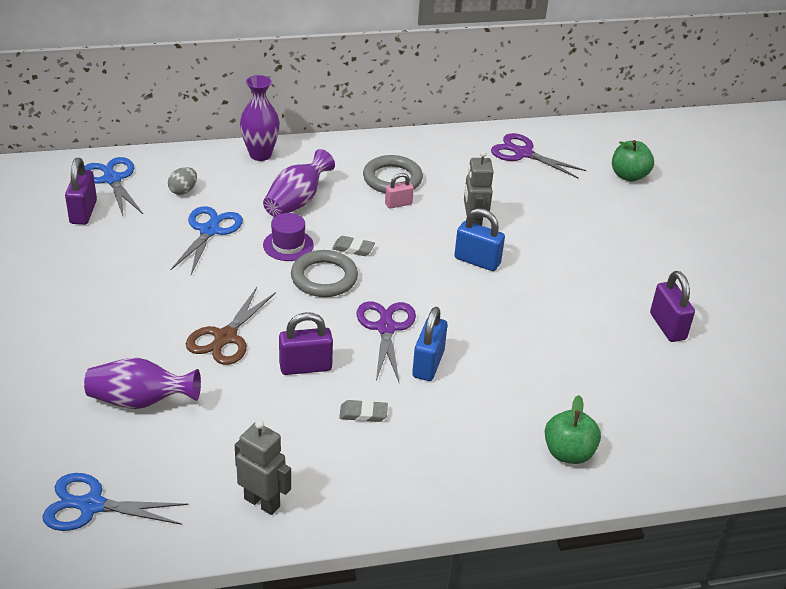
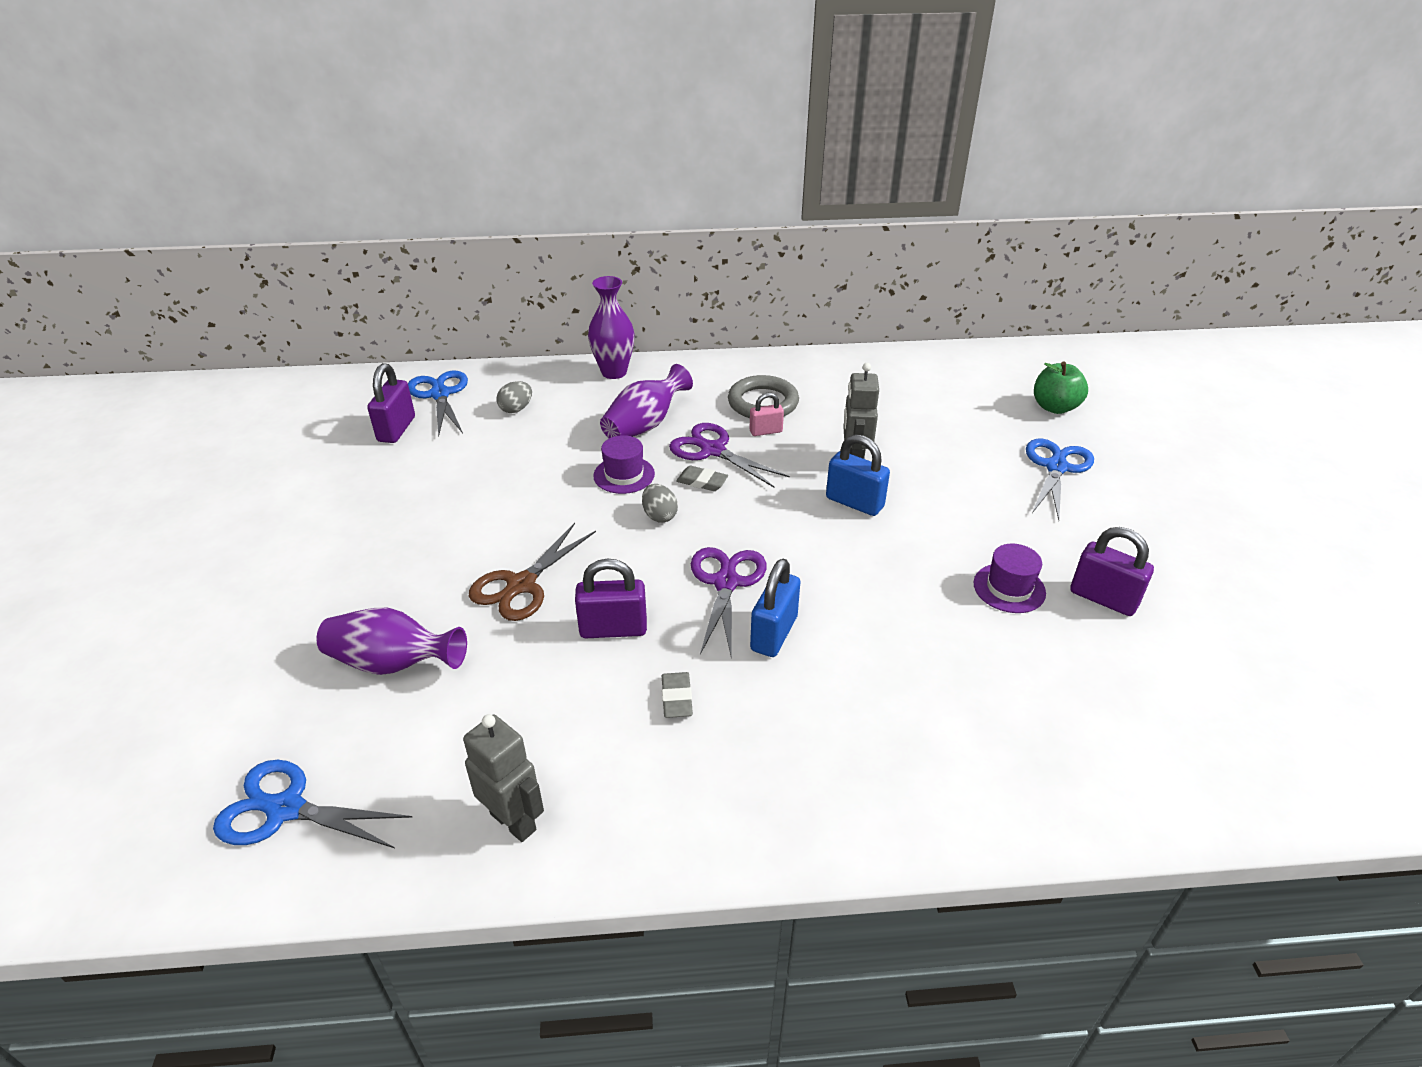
camera: 10 degrees right, 0 degrees up
blue scissors [170,206,243,275] -> blue scissors moved to [1026,439,1094,520]
grey ring [291,250,358,297] -> grey egg [642,484,678,523]
grey eraser [339,400,388,422] -> grey eraser turned 75 degrees clockwise [662,672,693,718]
purple scissors [491,133,587,179] -> purple scissors moved to [669,423,790,487]
green apple [545,395,601,464] -> none
purple padlock [650,271,695,342] -> purple padlock turned 45 degrees counterclockwise [1070,527,1154,616]
none -> purple hat [974,544,1046,613]

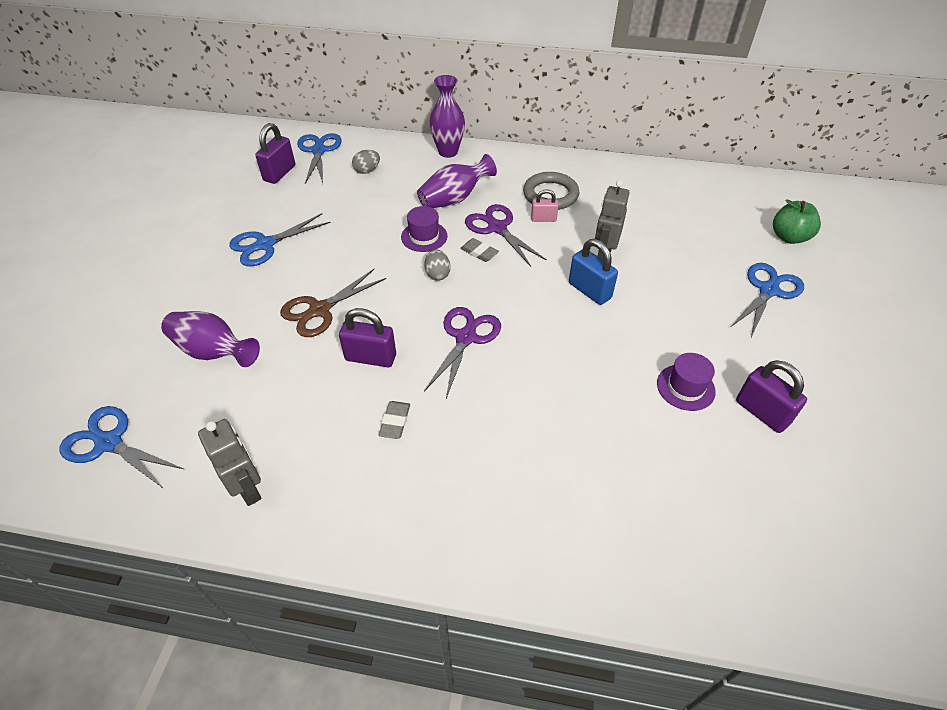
camera: 15 degrees right, 10 degrees up
blue padlock [750,559,801,657] -> none
none -> blue scissors [229,213,331,266]

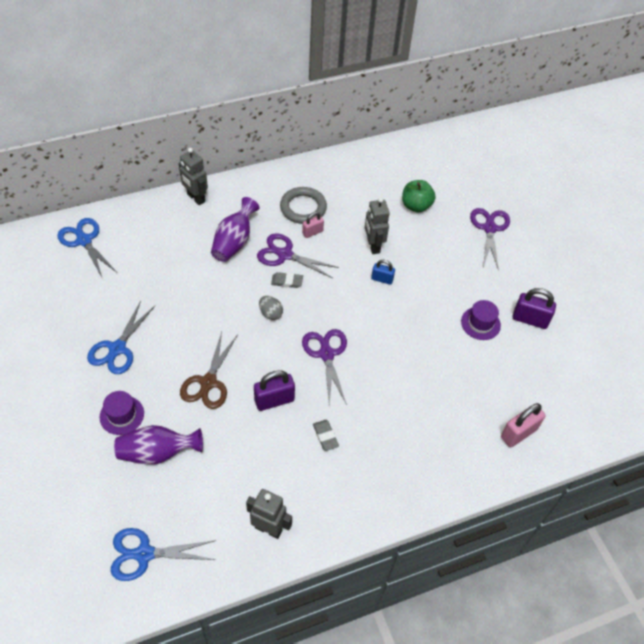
camera: 35 degrees left, 5 degrees up
purple padlock [255,123,295,184] -> none
grey egg [352,150,380,174] -> none
purple hat [401,206,448,252] -> purple hat moved to [100,391,144,435]
purple vase [429,75,465,158] -> grey robot [178,148,208,205]
blue padlock [569,239,618,305] -> blue padlock [371,260,395,285], size x0.62
blue scissors [731,263,804,337] -> purple scissors [470,208,510,270]
green apple [773,199,821,244] -> green apple moved to [402,180,435,212]
none -> pink padlock [501,403,546,447]

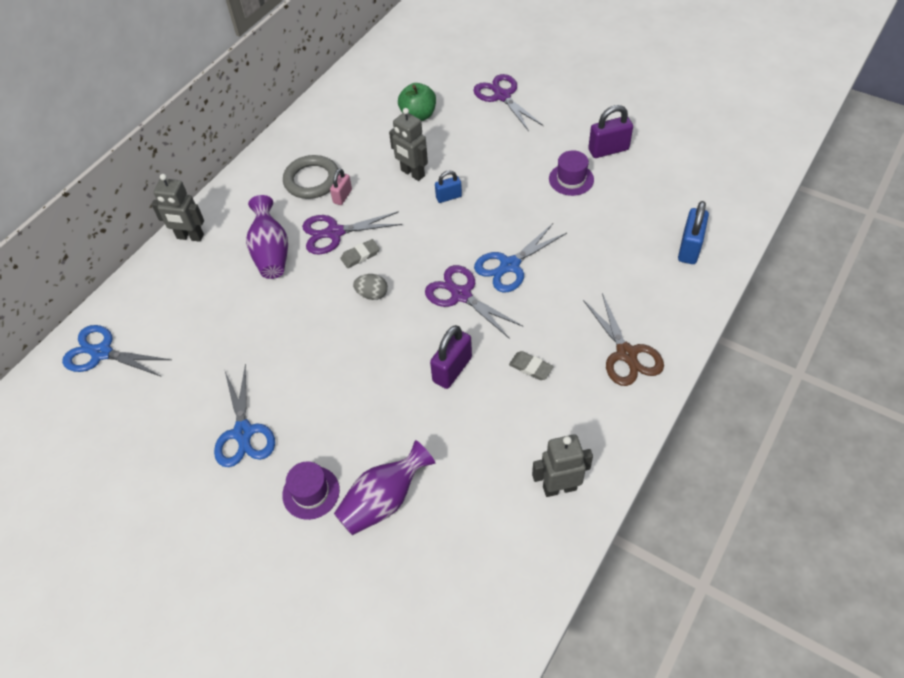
camera: 30 degrees left, 0 degrees up
blue scissors [111,528,216,581] -> blue scissors moved to [474,223,567,292]
brown scissors [180,332,238,409] -> brown scissors moved to [583,293,664,386]
pink padlock [501,403,546,447] -> blue padlock [678,201,709,264]

